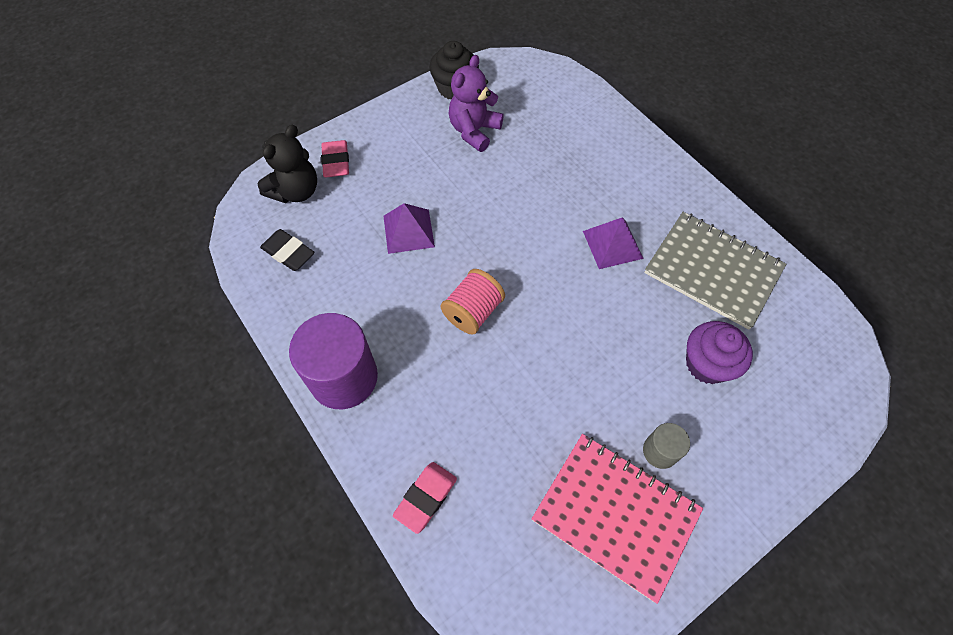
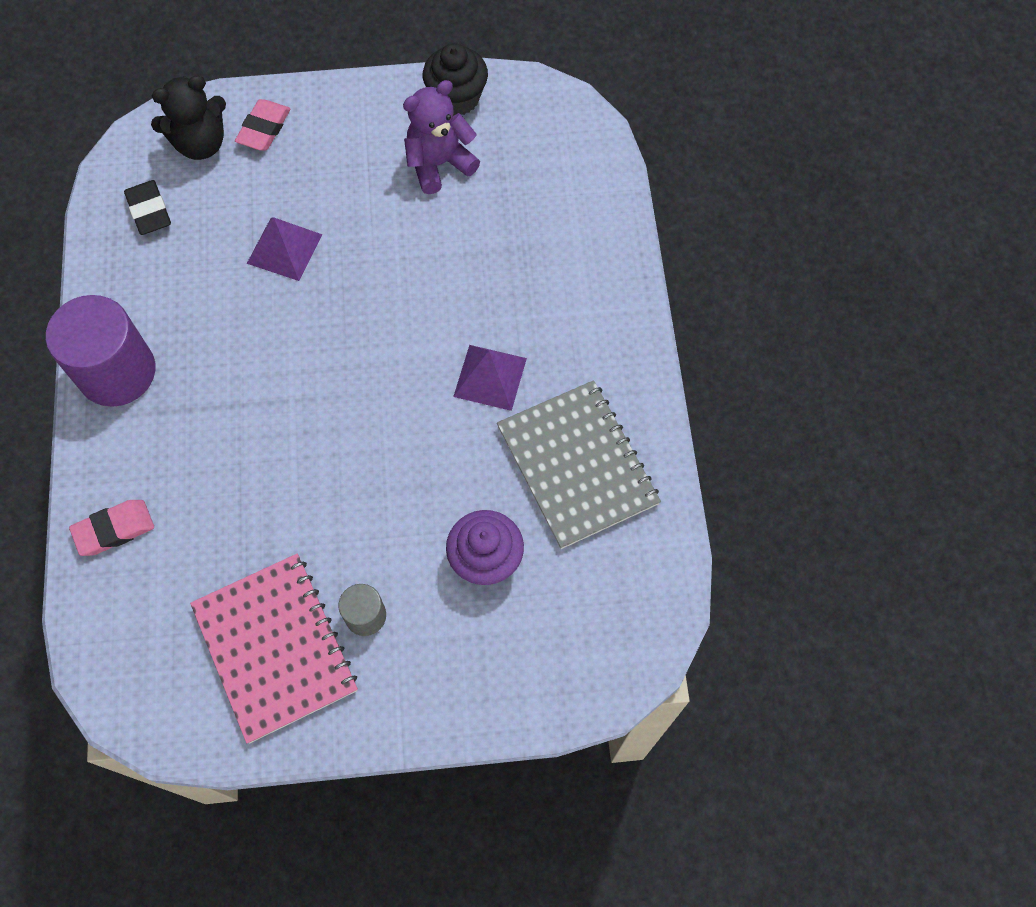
camera: 30 degrees right, 5 degrees up
pink spool [441,269,505,335] -> none

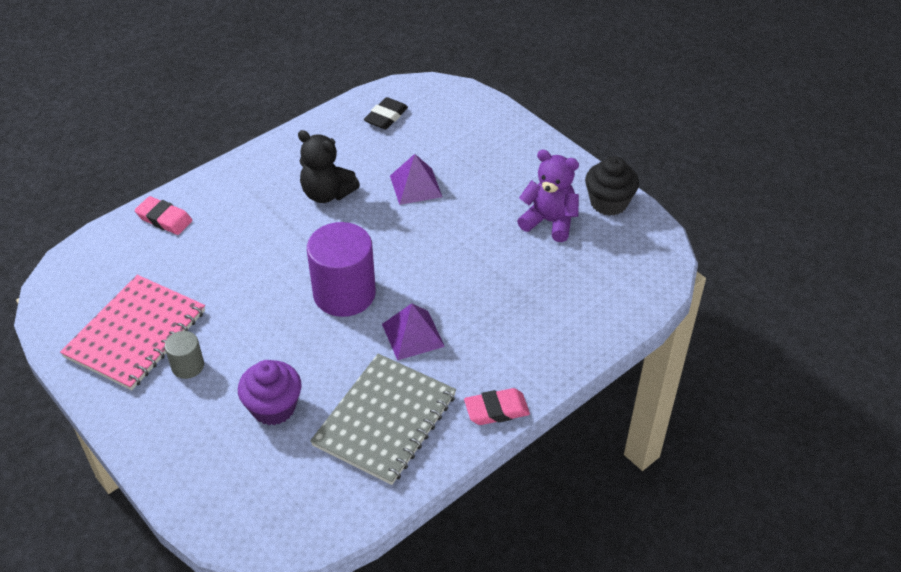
camera: 55 degrees right, 20 degrees down
purple cylinder [46,295,156,407] -> purple cylinder moved to [307,222,376,317]
black teddy bear [151,75,226,160] -> black teddy bear moved to [298,130,360,203]
pink eraser [235,99,290,151] -> pink eraser moved to [464,388,530,425]

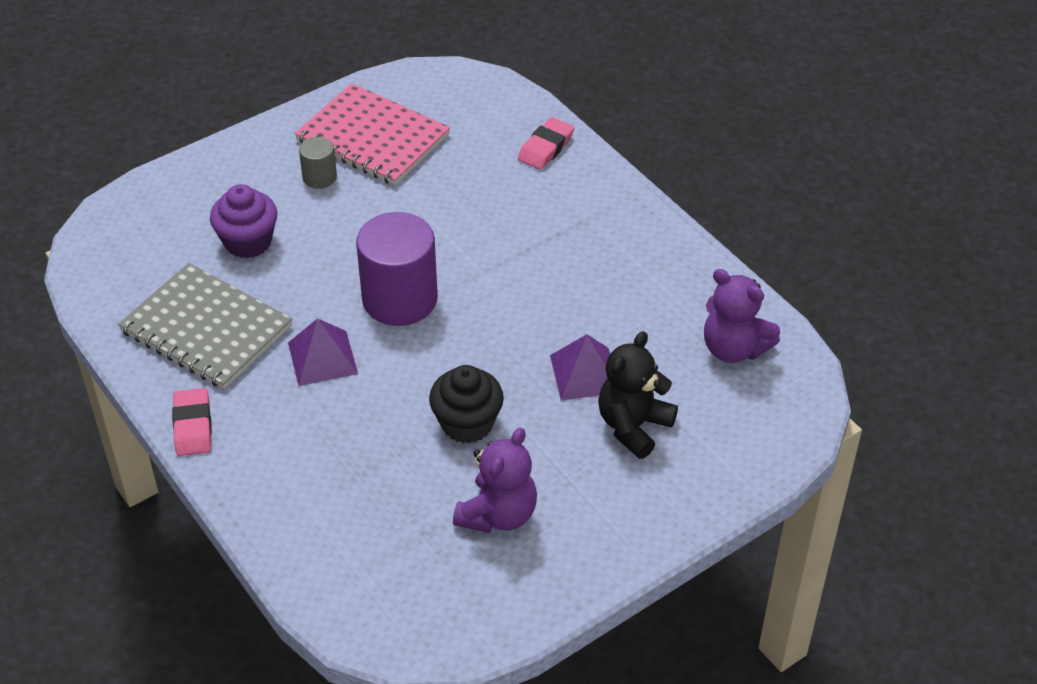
camera: 95 degrees right, 0 degrees up
black teddy bear [298,130,360,203] -> black teddy bear moved to [598,331,678,459]
black eraser [364,97,408,130] -> purple teddy bear [704,269,780,363]
black cupcake [585,156,639,216] -> black cupcake moved to [429,365,504,444]

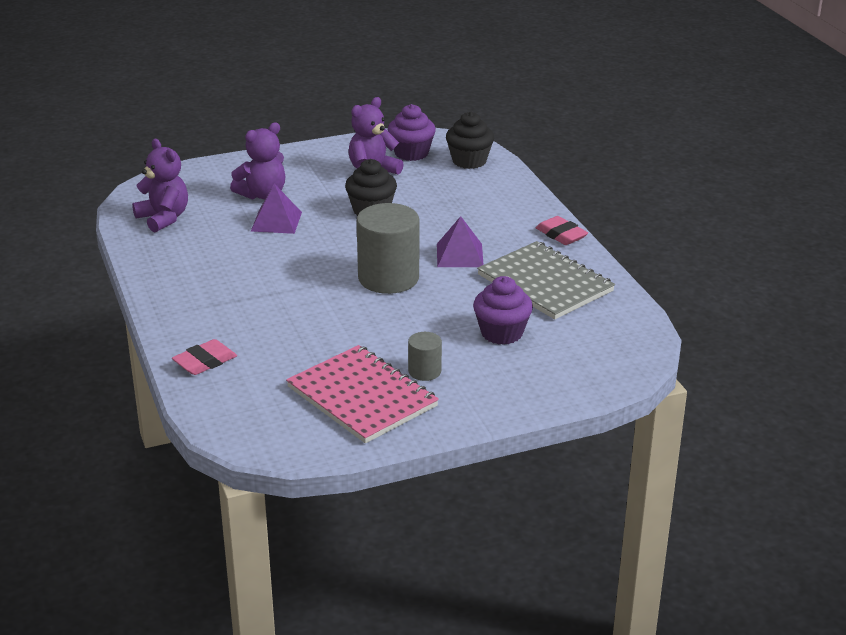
camera: 165 degrees left, 15 degrees down
pink eraser [172,388,212,456] -> pink eraser turned 45 degrees counterclockwise [536,216,588,245]
purple cylinder [356,212,438,326] -> grey cylinder [357,203,419,294]
black teddy bear [598,331,678,459] -> purple teddy bear [230,122,285,200]
none -> purple cupcake [388,104,436,161]
none -> black cupcake [446,112,494,169]

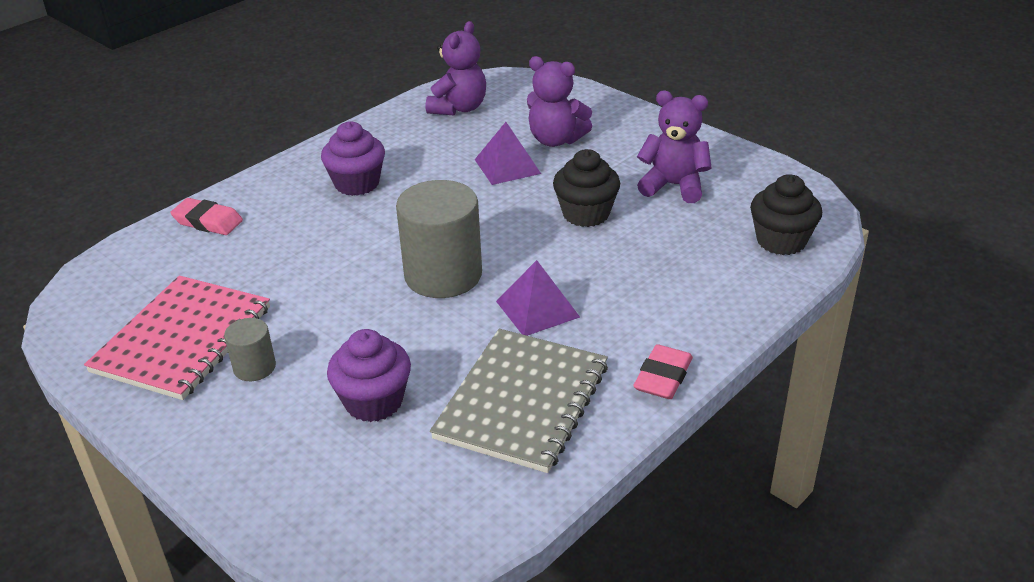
camera: 65 degrees right, 5 degrees up
purple cupcake [388,104,436,161] -> purple cupcake moved to [321,122,385,196]

